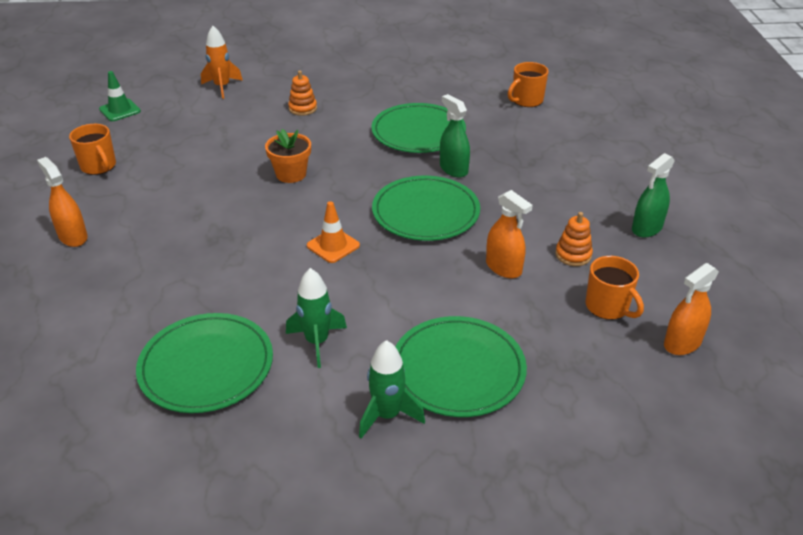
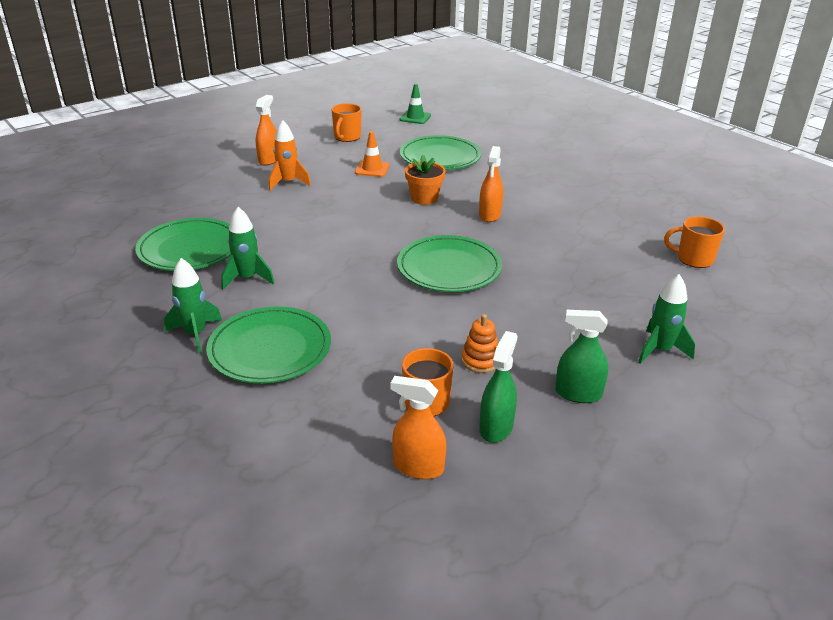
camera: 55 degrees right, 5 degrees down
orange rocket [201,26,243,99] -> orange rocket moved to [269,120,311,191]
orange stacking toy [288,70,317,116] -> none
orange traffic cone [307,201,360,263] -> orange traffic cone moved to [355,131,389,177]
green plate [371,103,466,153] -> green plate moved to [400,135,481,170]
green spray bottle [440,94,470,177] -> green spray bottle moved to [479,331,518,443]
orange spray bottle [486,190,533,278] -> orange spray bottle moved to [479,146,503,222]
none -> green rocket [638,274,695,364]

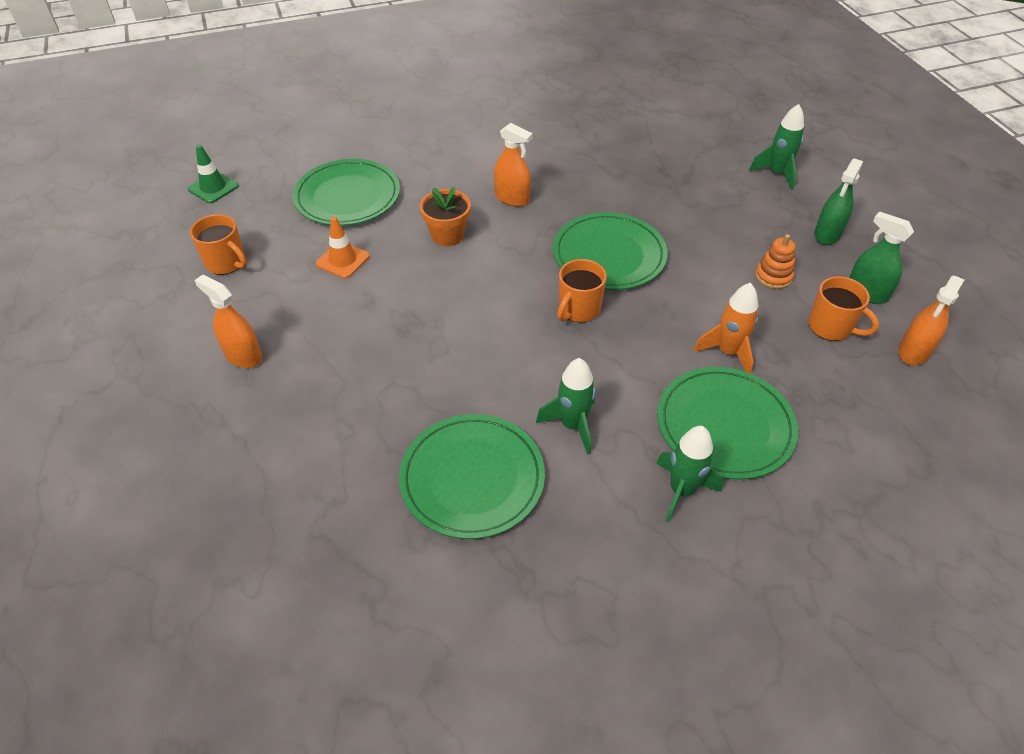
camera: 70 degrees left, 15 degrees up
orange rocket [269,120,311,191] -> orange rocket moved to [694,283,758,374]
orange mug [664,216,725,268] -> orange mug moved to [557,259,607,322]

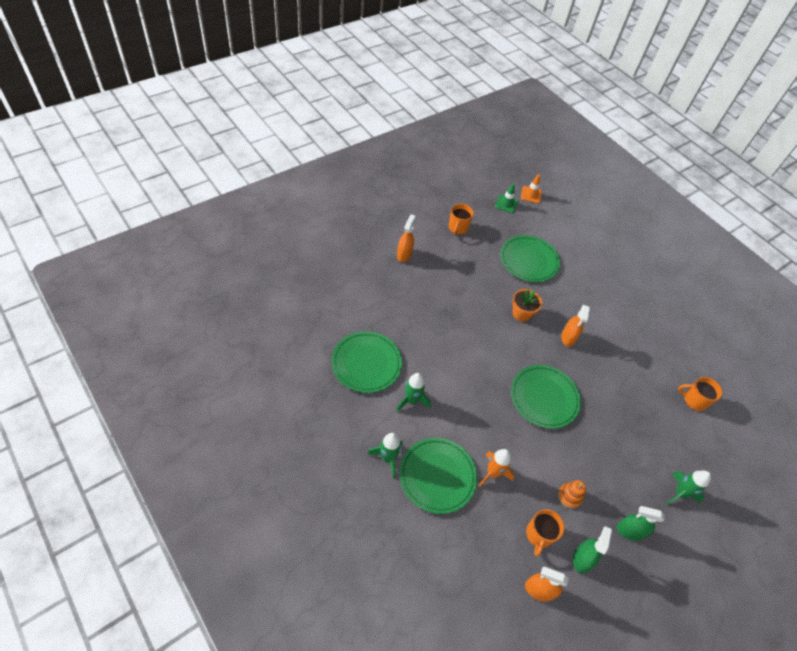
camera: 65 degrees right, 5 degrees up
orange traffic cone [316,216,370,278] -> orange traffic cone moved to [521,174,542,204]
orange mug [557,259,607,322] -> orange mug moved to [678,377,722,411]

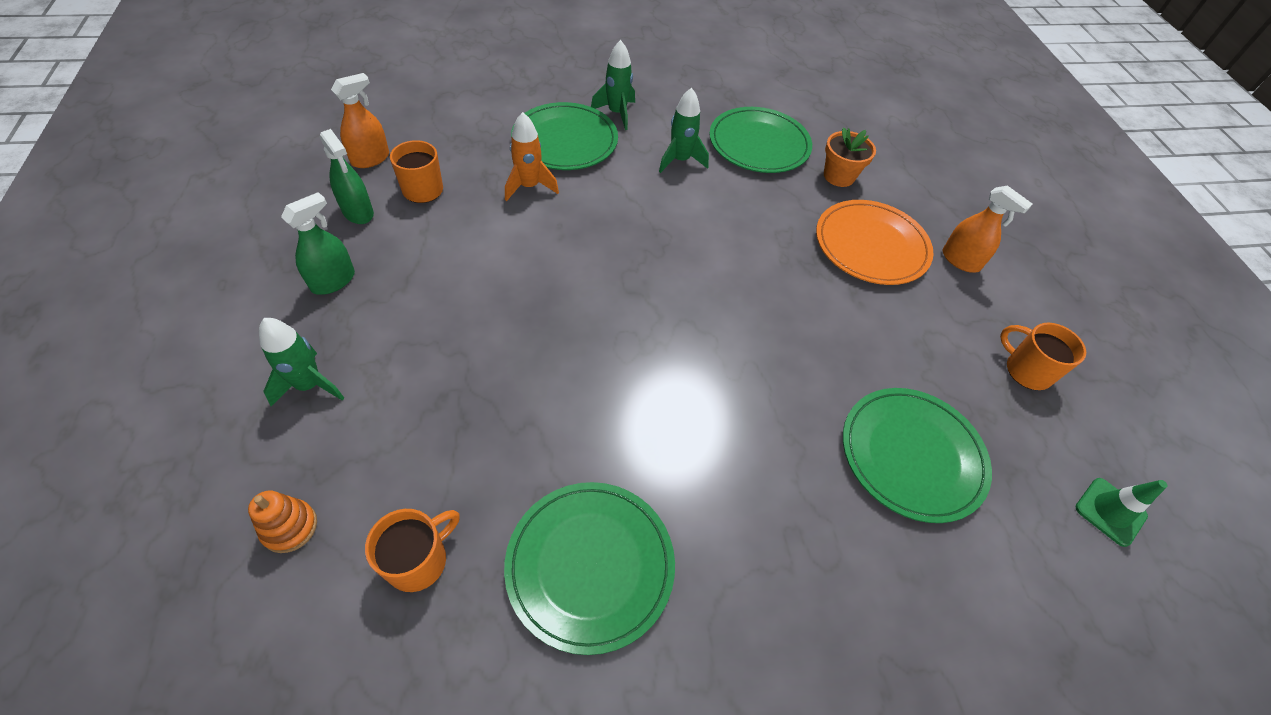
camera: 120 degrees right, 0 degrees up
green plate [511,365,581,429] -> green plate moved to [504,482,675,655]
orange flower pot [512,289,542,322] -> orange flower pot moved to [824,127,876,187]
orange traffic cone [521,174,542,204] -> none
orange stacking toy [558,480,586,508] -> orange stacking toy moved to [248,490,317,553]
orange spray bottle [561,305,590,347] -> none
none -> orange plate [816,200,934,285]

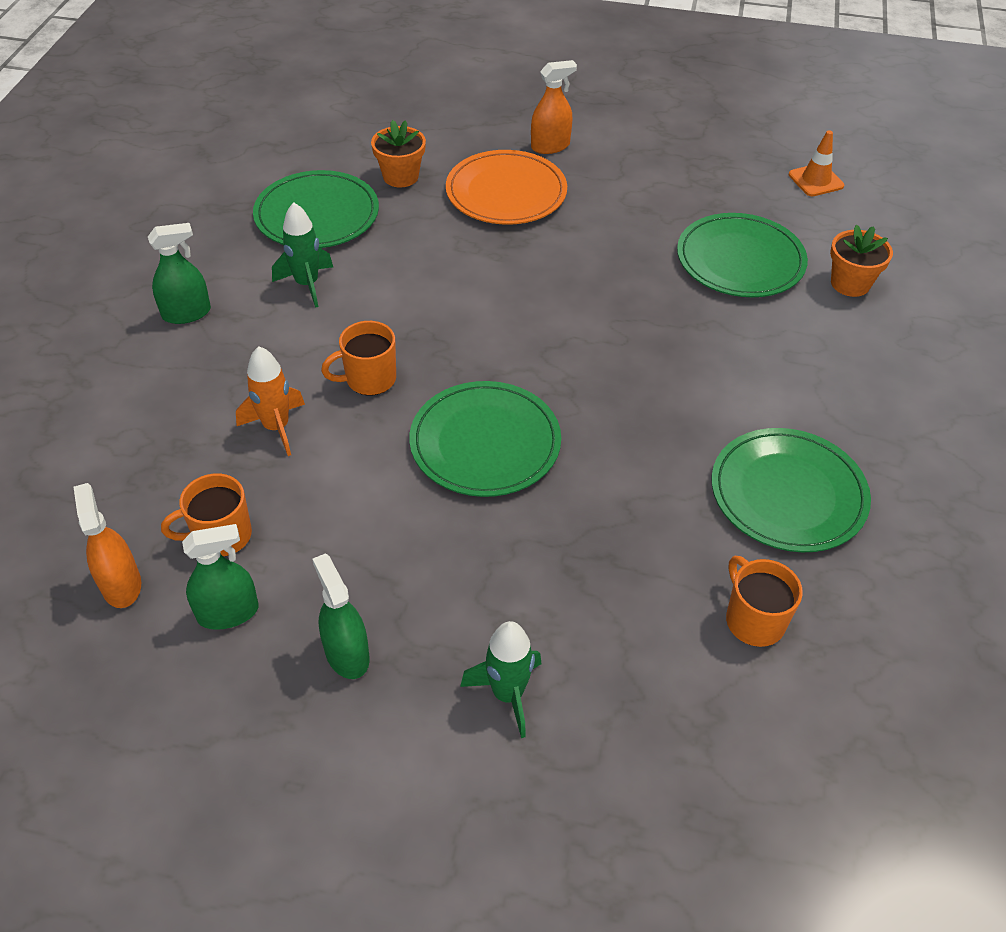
camera: 65 degrees left, 5 degrees down
orange stacking toy [248,490,317,553] -> none
green plate [511,102,618,170] -> green plate moved to [409,381,561,497]
green rocket [591,40,635,130] -> green spray bottle [148,223,211,324]
orange mug [1000,323,1086,390] -> orange mug moved to [321,321,396,395]
green traffic cone [1075,478,1168,547] -> orange traffic cone [789,130,844,196]
none -> orange flower pot [830,225,893,297]

